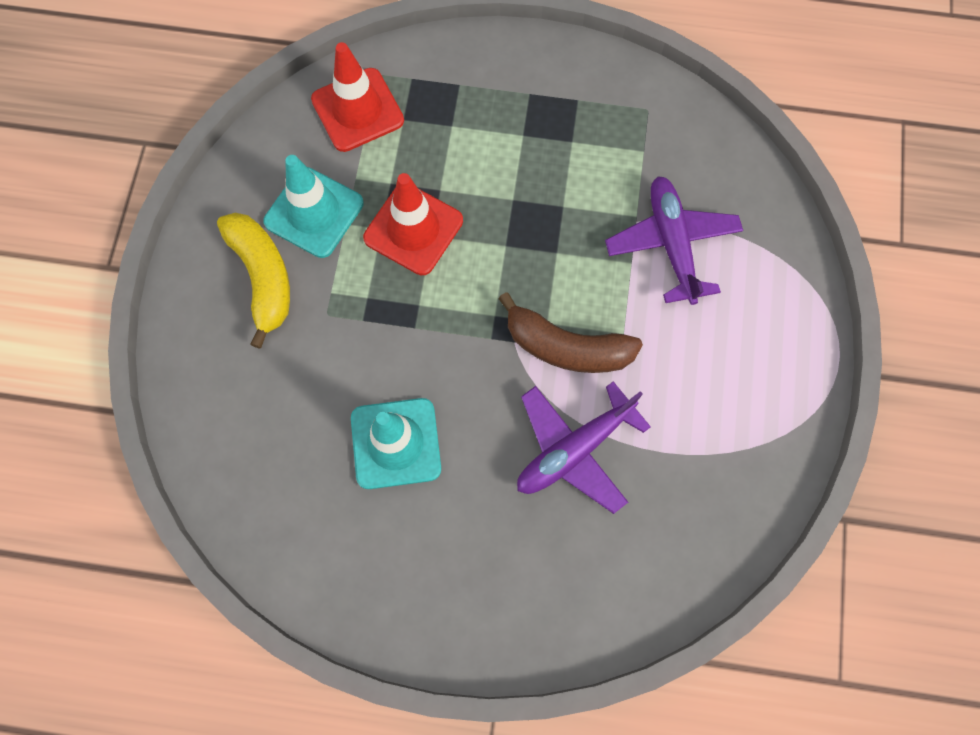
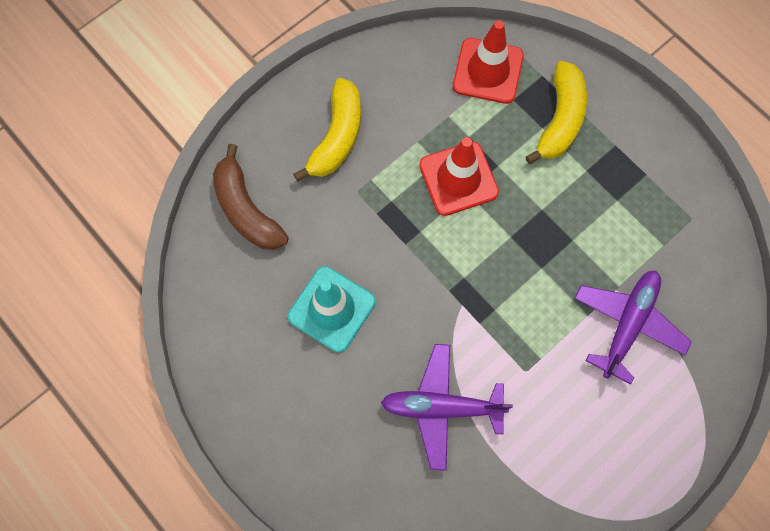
camera: 40 degrees right, 0 degrees up
turquoise traffic cone [263,155,364,258] -> none
brown banana [498,292,643,373] -> brown banana moved to [213,144,288,250]
none -> yellow banana [526,61,587,164]

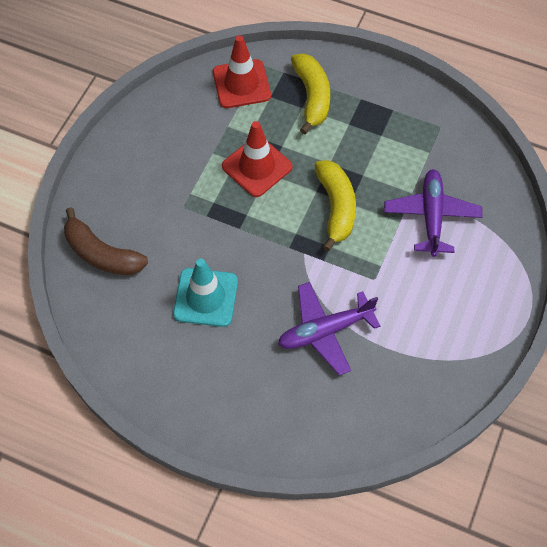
camera: 25 degrees left, 10 degrees down
yellow banana [293,78,361,182] -> yellow banana moved to [314,160,356,251]

